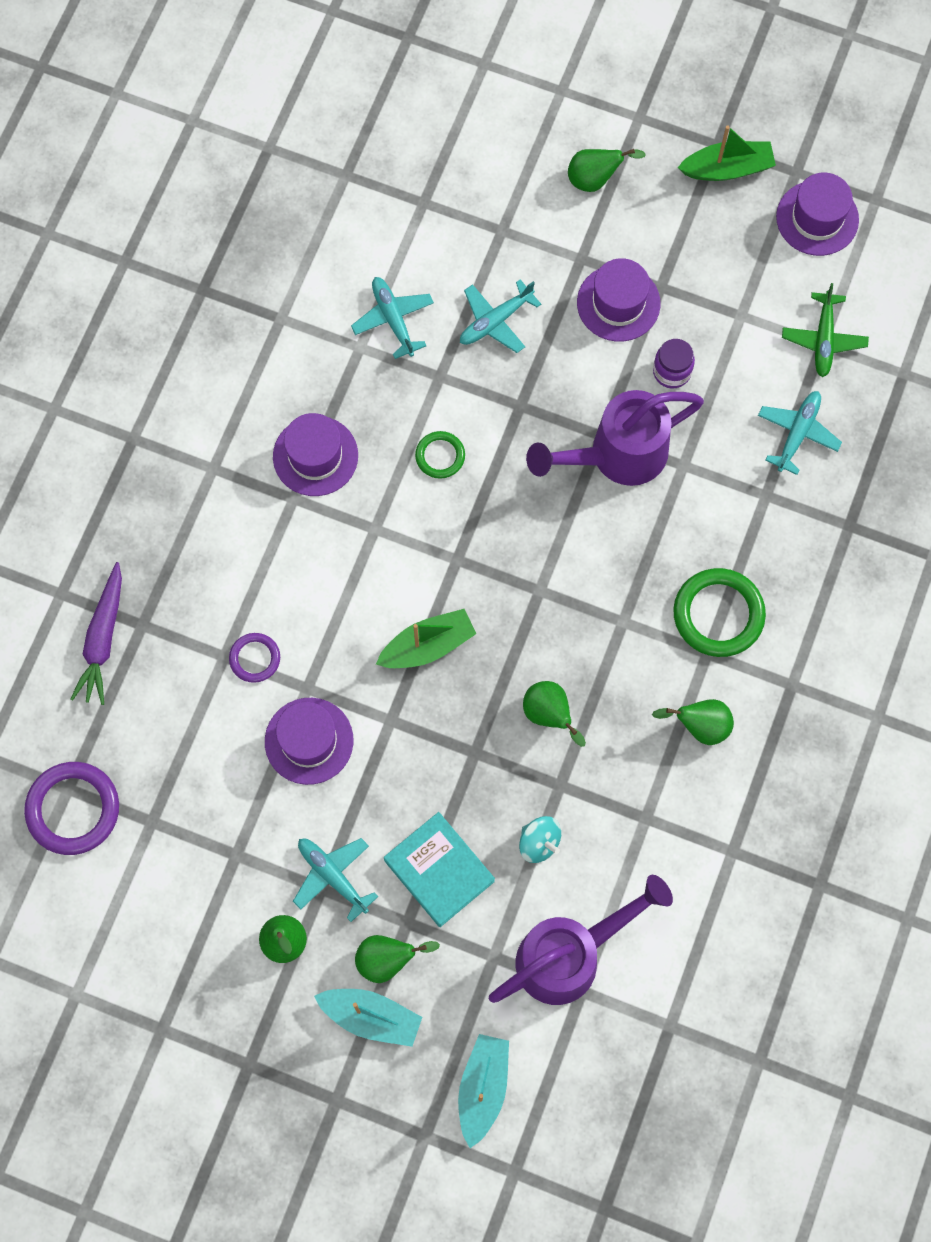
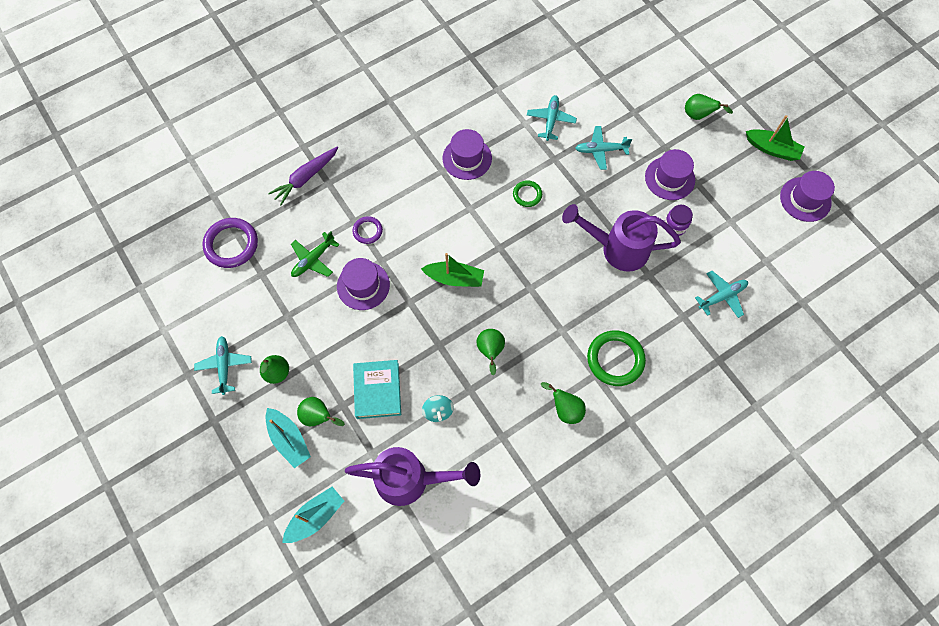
camera: 35 degrees right, 5 degrees down
turquoise plane [293,838,378,922] -> turquoise plane moved to [194,336,252,395]
green plane [782,283,869,377] -> green plane moved to [291,232,339,277]

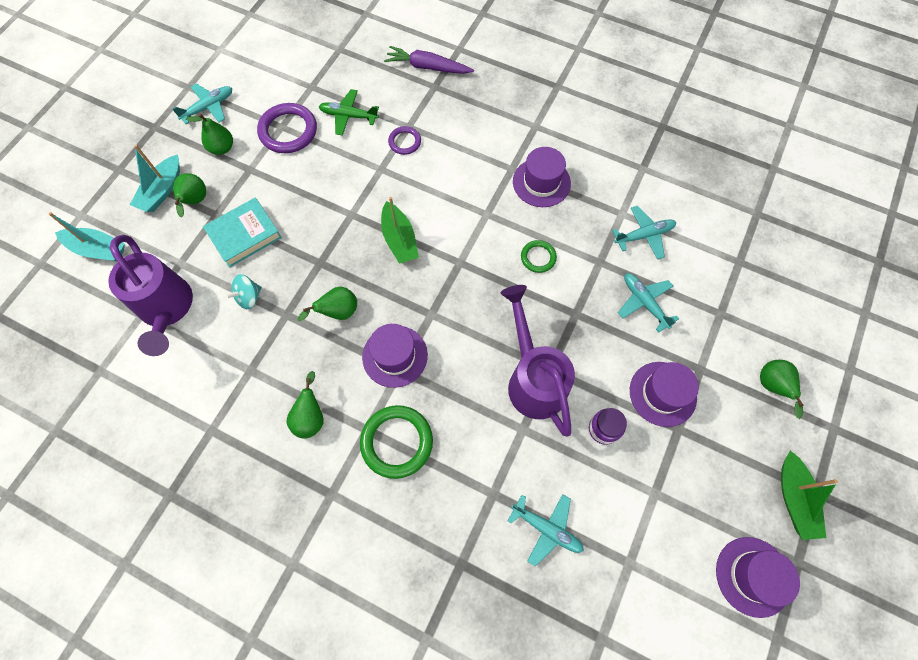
camera: 60 degrees right, 0 degrees up
purple ring [202,218,258,268] -> purple ring moved to [257,103,317,153]
purple hat [337,258,390,310] -> purple hat moved to [362,324,428,388]

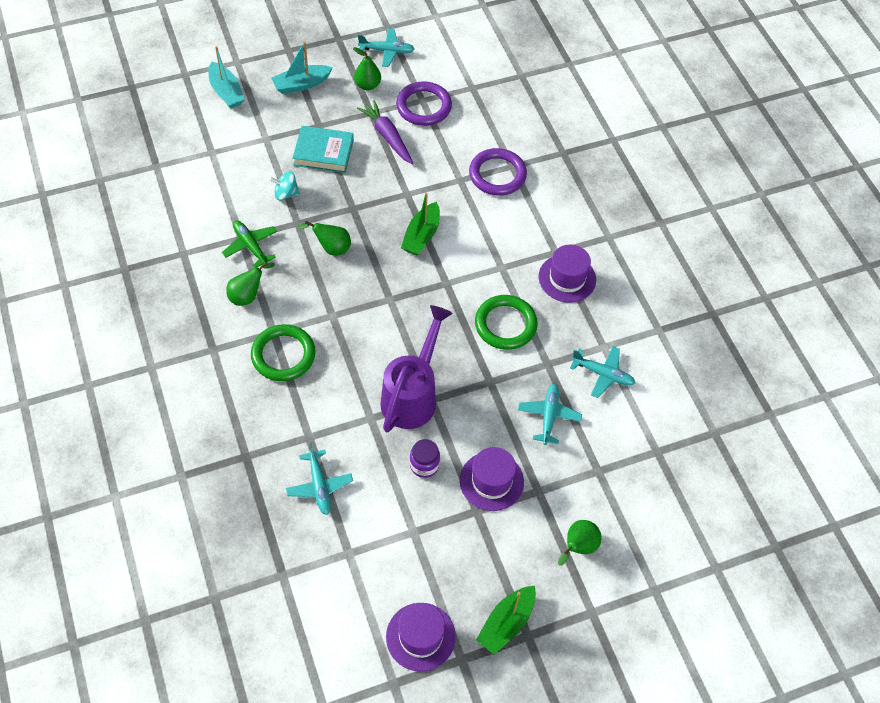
camera: 40 degrees right, 10 degrees down
purple watering can [108,235,193,356] -> none
green pear [173,173,206,218] -> none
green plane [319,89,379,136] -> green plane moved to [222,220,277,268]
purple hat [362,324,428,388] -> none
purple carrot [384,46,474,74] -> purple carrot moved to [357,100,413,164]
purple ring [388,126,421,155] -> purple ring [469,148,527,196], size x1.80
green ring [521,240,557,273] -> green ring [475,295,538,350], size x1.80

